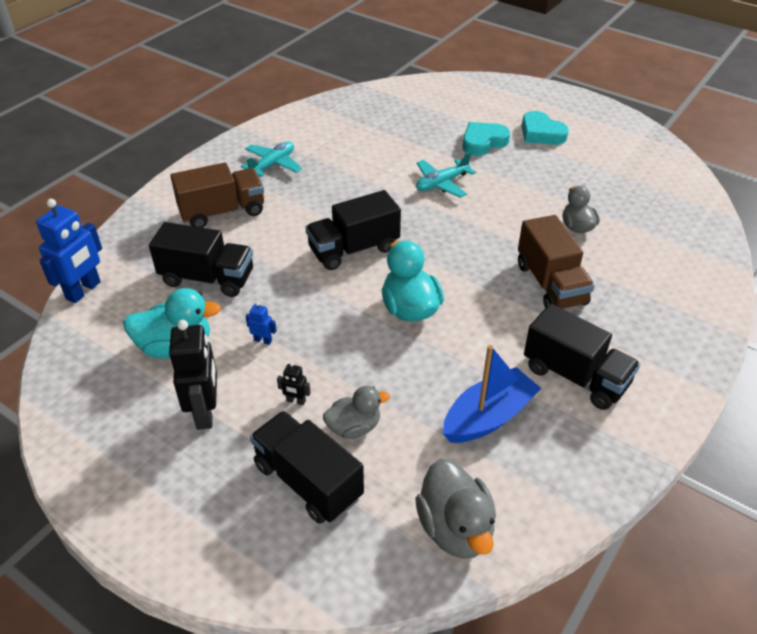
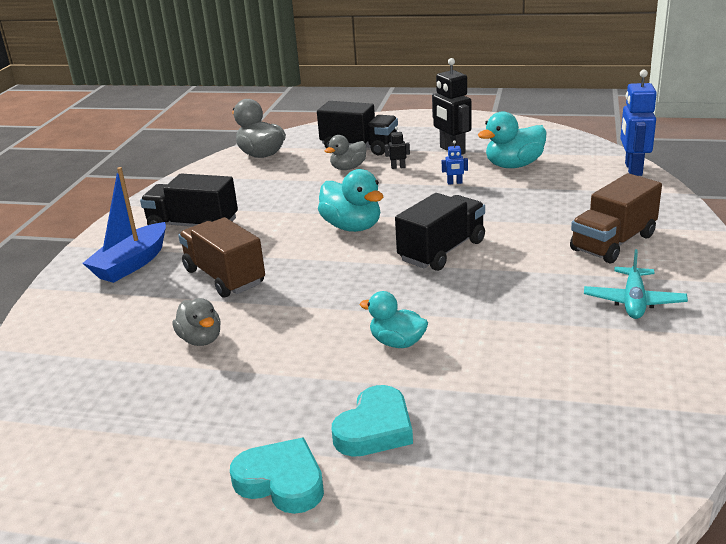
camera: 160 degrees right, 15 degrees down
black truck [149,222,253,297] -> none
turquoise plane [416,152,476,198] -> turquoise duck [360,291,428,348]
blue boat [443,345,541,443] -> blue boat moved to [83,167,166,283]

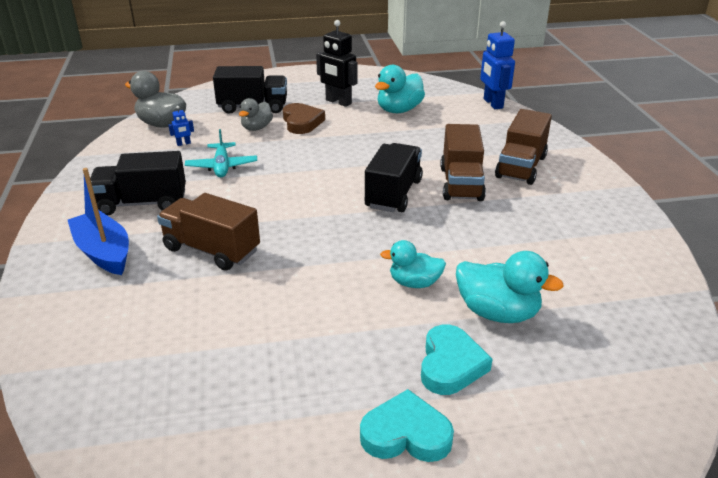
camera: 25 degrees left, 5 degrees up
blue boat [83,167,166,283] -> blue boat turned 135 degrees clockwise [68,168,129,275]
grey duck [172,298,221,346] -> none
turquoise duck [318,169,383,232] -> turquoise duck moved to [456,251,564,323]
black robot [385,127,410,169] -> brown heart [283,103,325,134]
blue robot [442,140,468,185] -> blue robot moved to [169,106,194,146]
turquoise plane [584,249,688,319] -> turquoise plane moved to [185,129,257,177]
none -> brown truck [440,124,486,201]

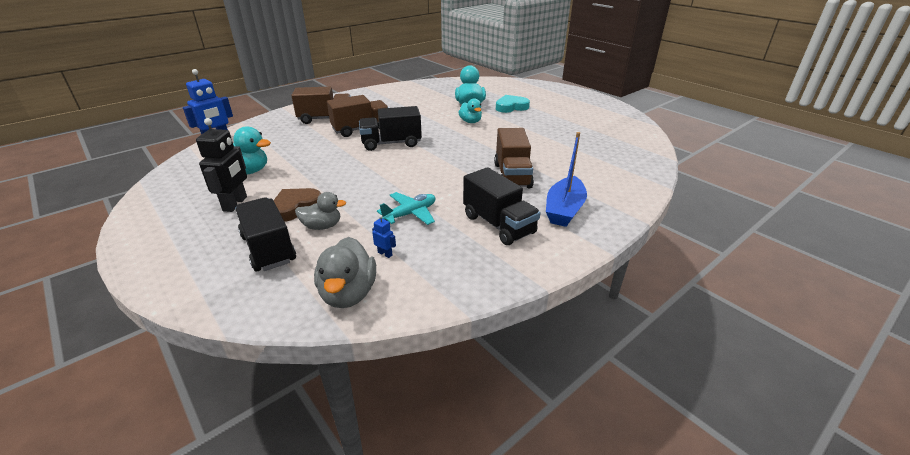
camera: 120 degrees left, 0 degrees up
turquoise heart [360,389,454,462] -> none

